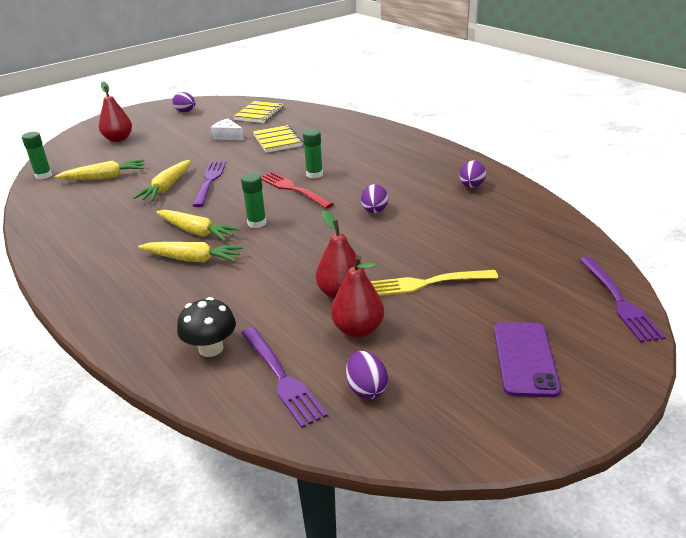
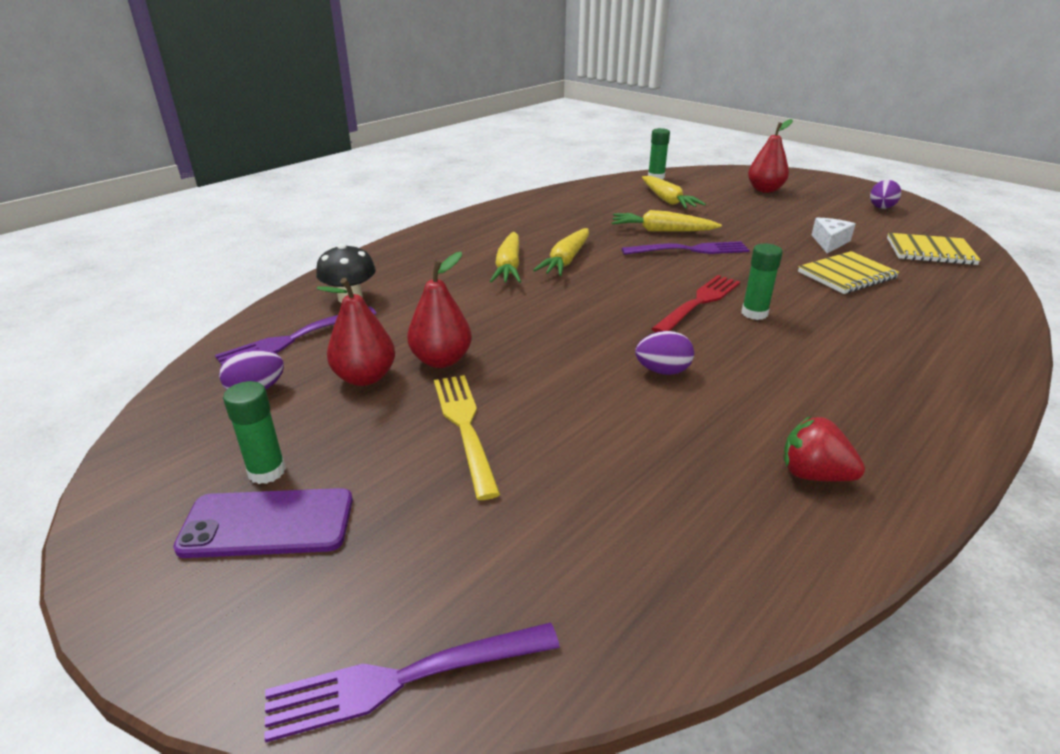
camera: 80 degrees right, 0 degrees up
green glue stick [241,173,267,228] -> green glue stick moved to [223,381,286,484]
purple egg [459,160,486,188] -> red strawberry [783,416,865,482]

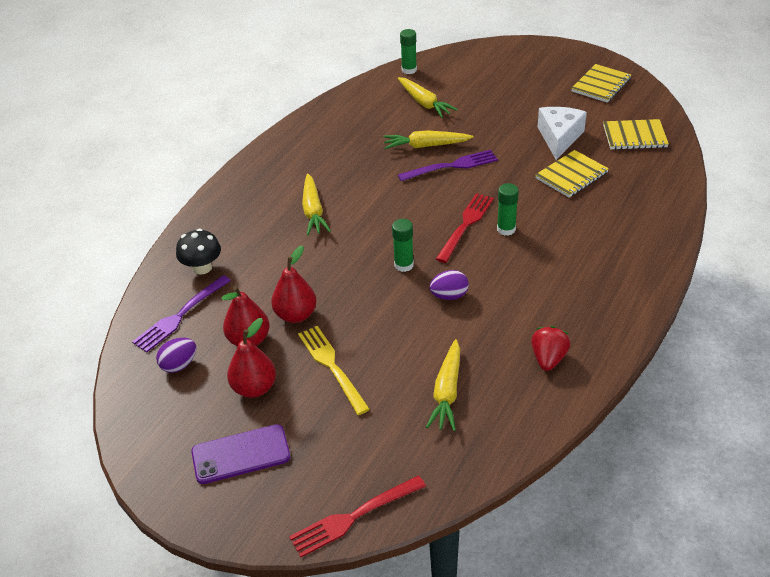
camera: 10 degrees left, 10 degrees up
green glue stick [223,381,286,484] -> green glue stick moved to [392,219,414,272]
purple fork [264,623,560,743] -> red fork [289,475,426,557]
yellow carrot [533,228,589,276] -> yellow carrot moved to [426,339,460,431]
red pear [748,119,793,193] -> red pear moved to [227,318,276,398]
red strawberry [783,416,865,482] -> red strawberry turned 90 degrees clockwise [531,326,570,371]
white cheese [811,218,855,253] -> white cheese [538,107,587,160], size x1.55
purple egg [870,180,901,209] -> yellow notebook [571,64,631,103]

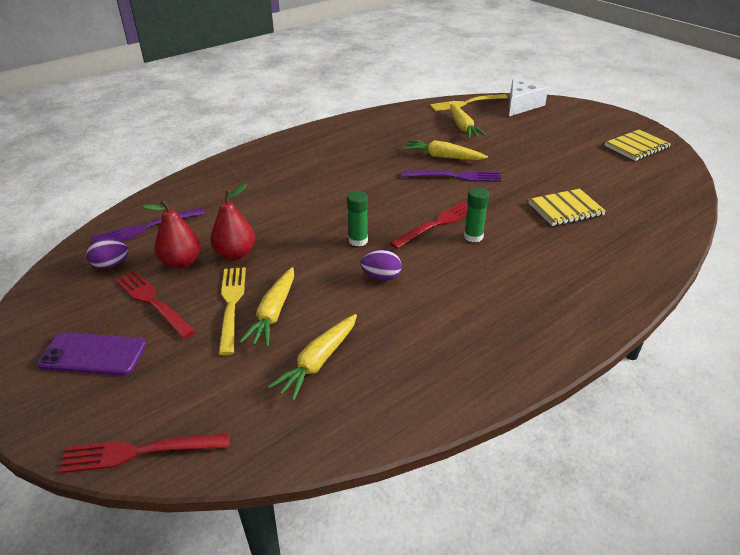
camera: 20 degrees right, 5 degrees down
black mushroom [176,228,221,275] -> none
red pear [227,318,276,398] -> red fork [115,270,196,339]
yellow carrot [302,174,331,236] -> yellow carrot moved to [239,267,294,347]
green glue stick [400,29,417,74] -> yellow fork [430,94,508,111]
red strawberry [531,326,570,371] -> none
white cheese [538,107,587,160] -> white cheese moved to [509,79,548,116]
yellow notebook [603,119,669,150] -> none

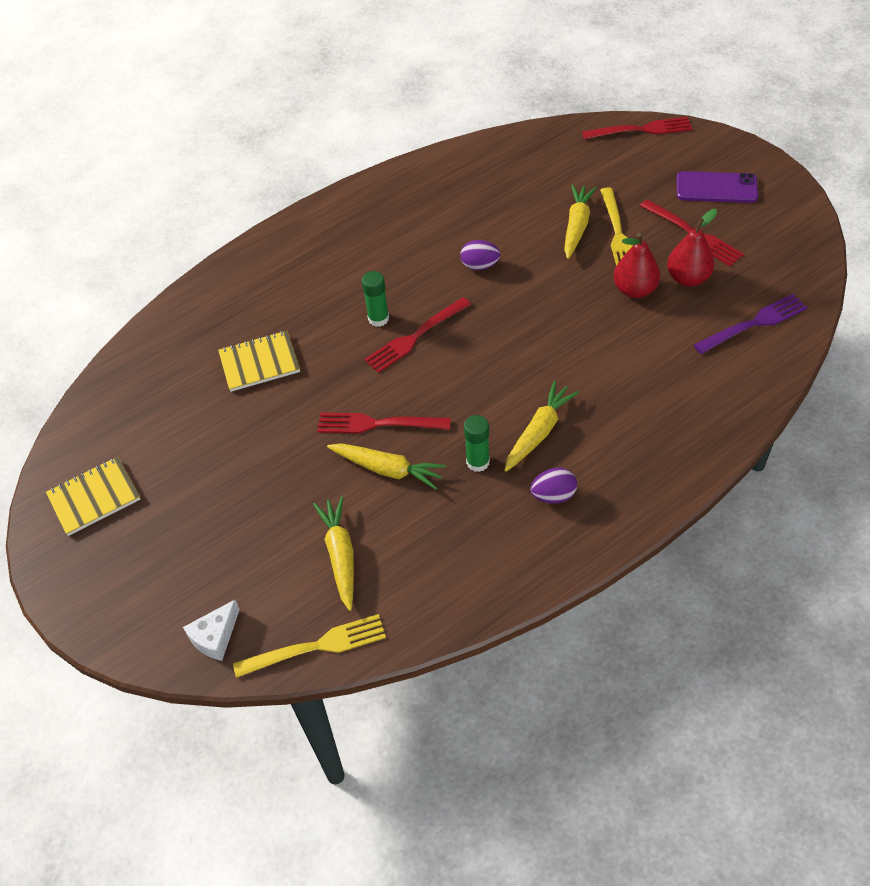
camera: 175 degrees left, 15 degrees up
purple egg [86,238,129,269] -> purple egg moved to [530,468,577,504]
yellow carrot [268,314,357,401] -> yellow carrot moved to [504,381,579,472]
green glue stick [347,191,368,247] -> green glue stick moved to [464,415,490,472]
purple fork [403,170,501,182] -> red fork [317,413,451,433]
white cheese [509,79,548,116] -> white cheese [183,600,240,661], size x0.64

